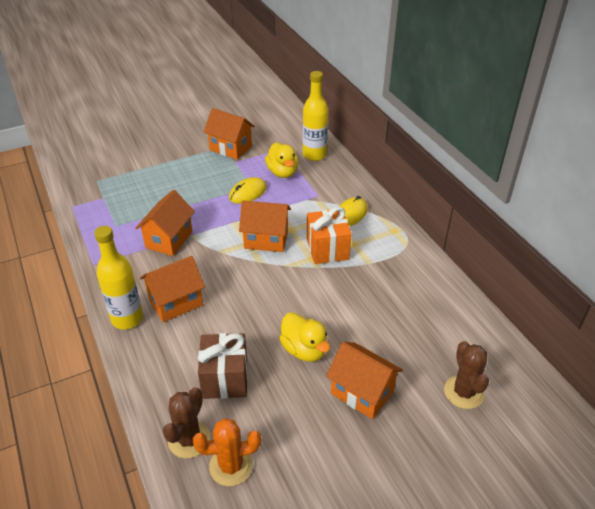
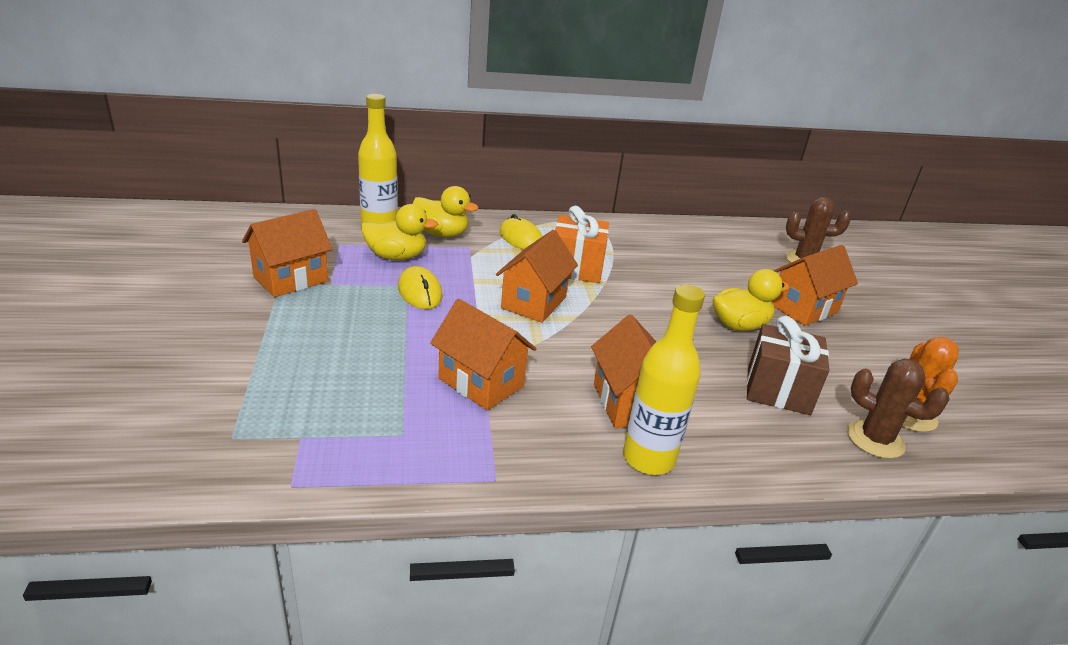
camera: 75 degrees left, 10 degrees down
none -> yellow duck [413,186,479,237]

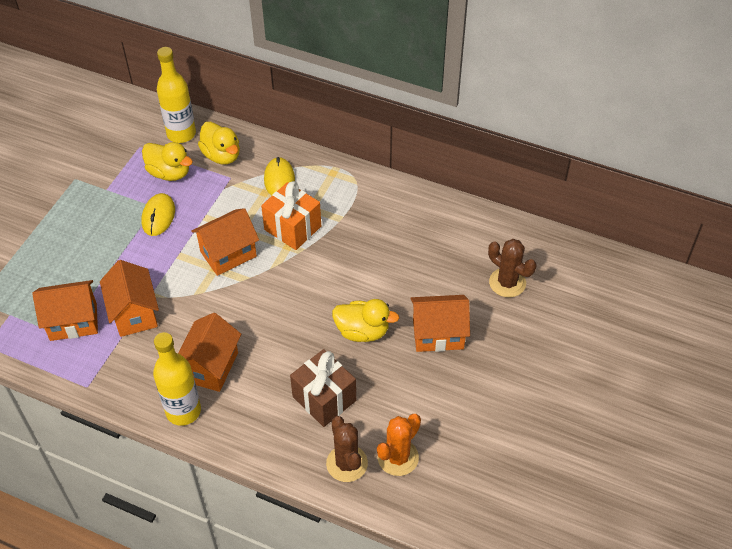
camera: 35 degrees right, 20 degrees up
orange house [242,209,332,297] -> orange house moved to [32,280,98,341]

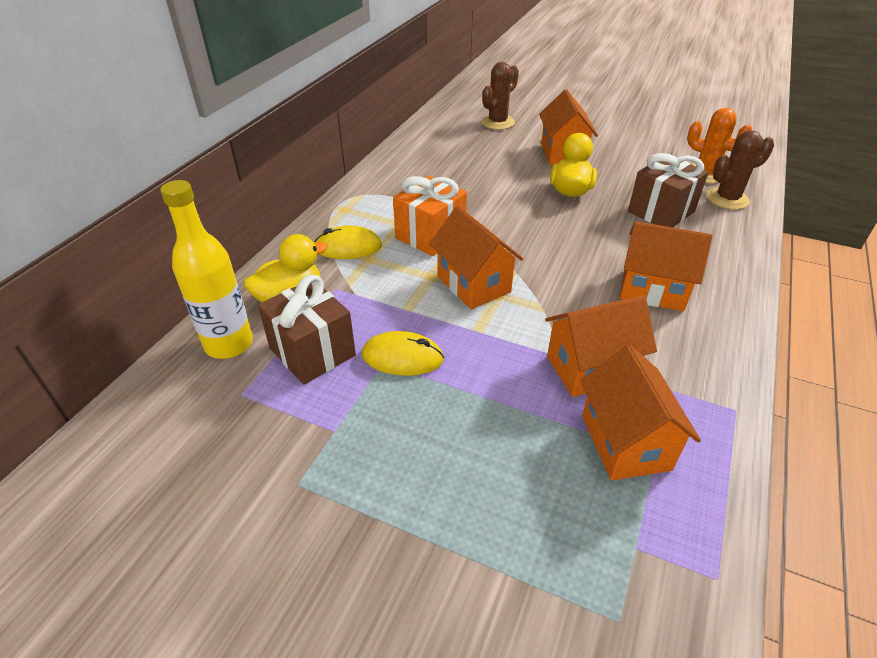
camera: 90 degrees left, 10 degrees down
yellow duck [142,142,193,181] -> brown gift [258,275,356,385]
yellow bottle [153,332,201,426] -> none

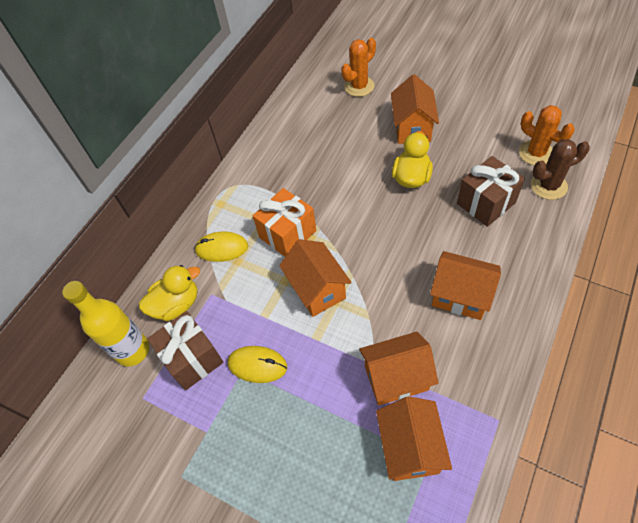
camera: 10 degrees right, 15 degrees up
brown cactus [481,62,519,130] -> orange cactus [341,38,376,97]

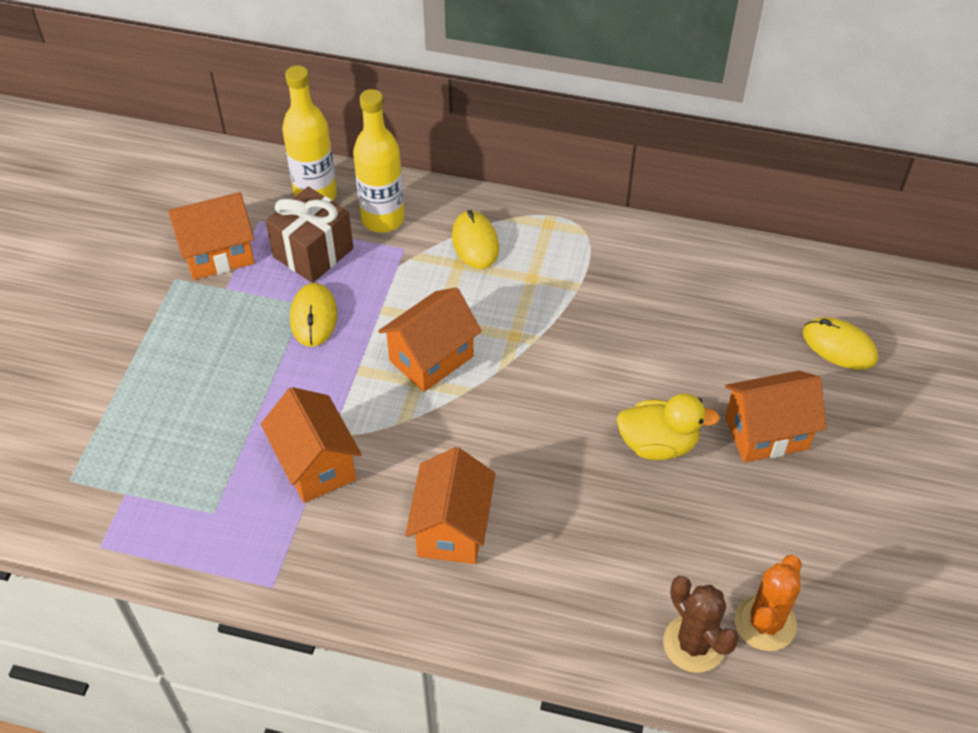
camera: 70 degrees right, 5 degrees down
yellow duck [139,265,200,321] -> yellow bottle [353,89,405,233]
orange gift [253,188,316,257] -> none
orange cactus [341,38,376,97] -> yellow mouse [803,317,878,370]
orange house [376,396,452,481] -> orange house moved to [168,192,255,280]
brown gift [457,156,525,227] -> none

